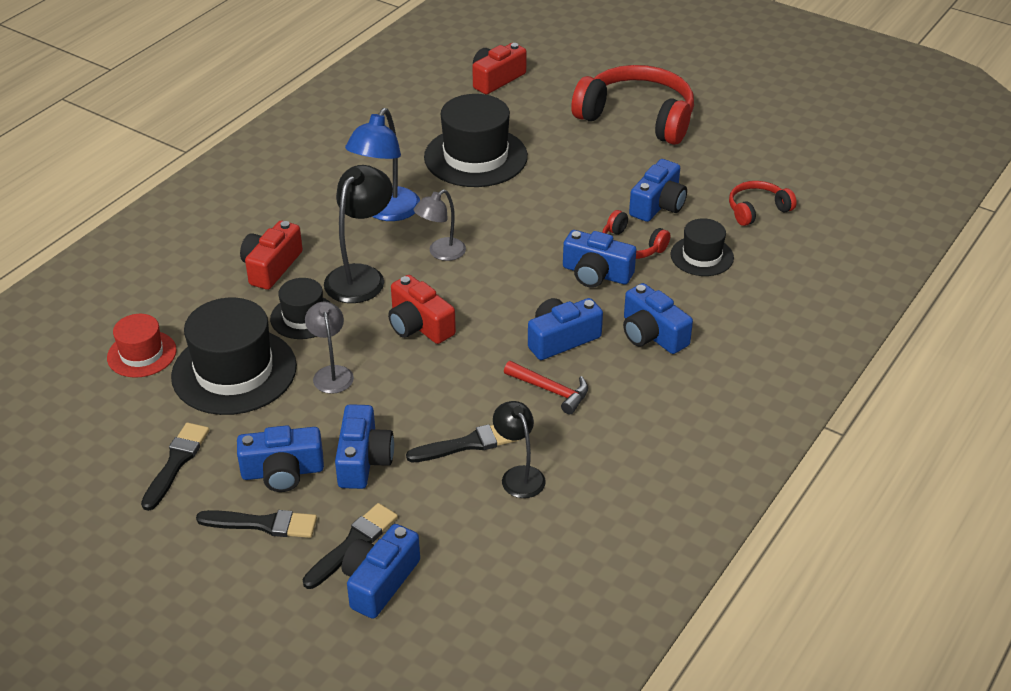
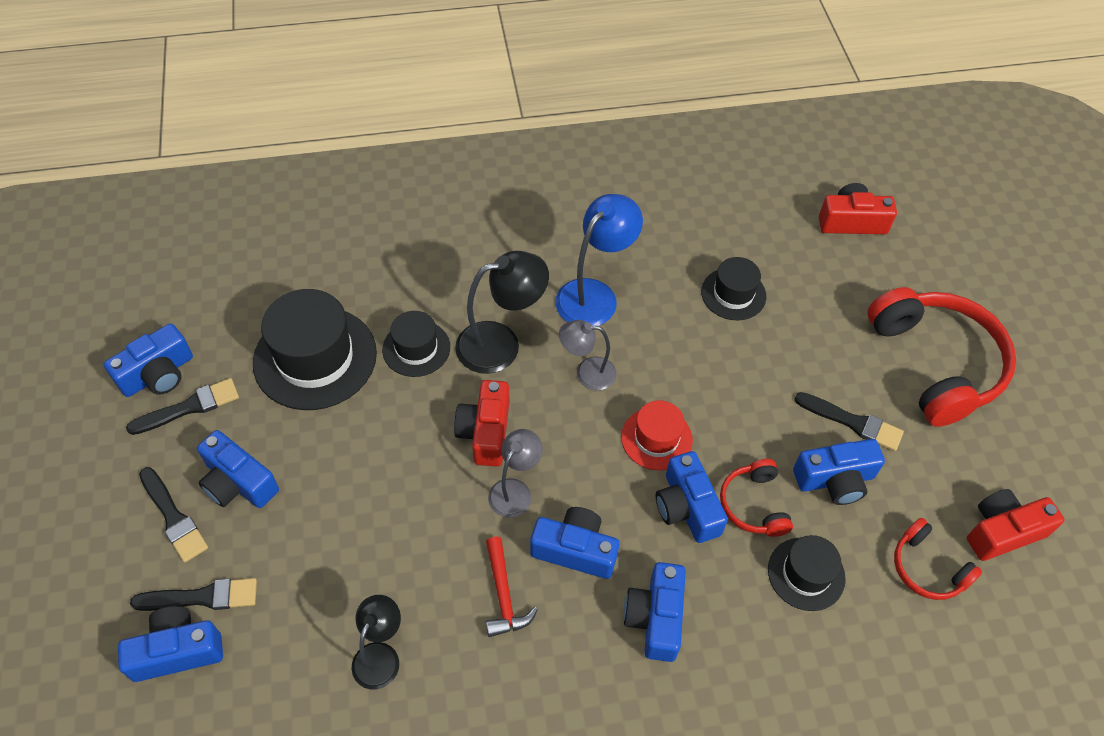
camera: 45 degrees right, 15 degrees up
red hat [107,314,177,377] -> red hat moved to [621,400,693,470]
red camera [240,221,303,290] -> red camera moved to [967,489,1065,561]
grey lamp [305,301,354,394] -> grey lamp moved to [488,429,543,518]
blue camera [335,404,394,489] -> blue camera moved to [104,323,193,397]
blue lamp [345,108,420,221] -> blue lamp turned 150 degrees clockwise [555,194,643,326]
black brush [406,424,518,463] -> black brush moved to [795,392,904,451]
black hat [424,94,528,187] -> black hat [701,257,766,320], size x0.56
red headphones [729,181,797,226] -> red headphones turned 150 degrees counterclockwise [894,518,982,600]

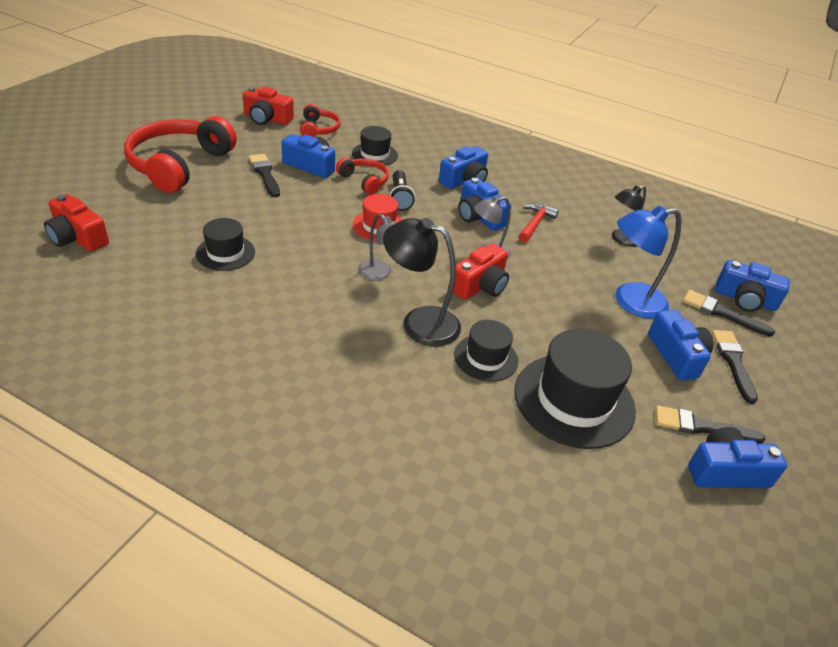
camera: 145 degrees left, 15 degrees down
blue lamp [555,194,643,326] -> blue lamp moved to [616,205,681,318]
blue camera [656,451,728,543] -> black flashlight [390,170,415,211]
red headphones [720,459,793,537] -> red headphones turned 75 degrees counterclockwise [336,158,389,195]

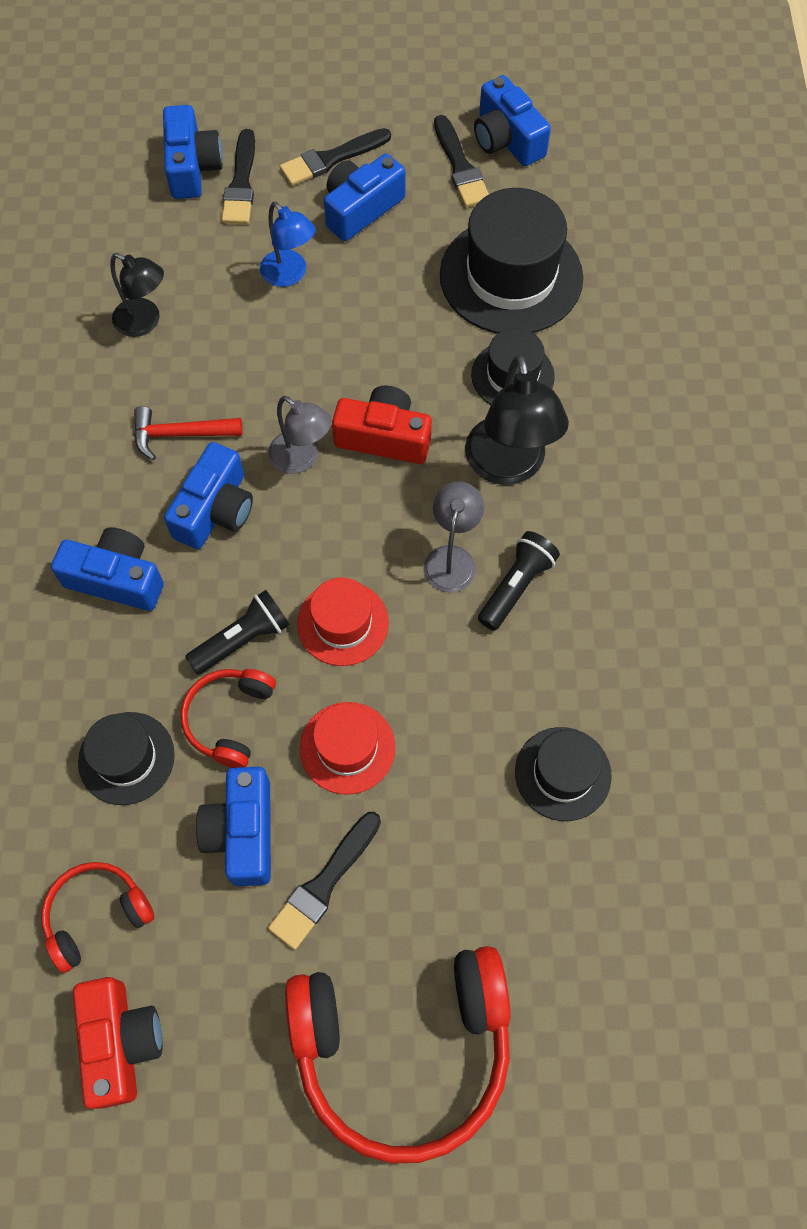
camera: 115 degrees left, 25 degrees up
red camera [44,194,109,252] -> none
blue lamp [616,205,681,318] -> blue lamp [260,202,316,287], size x0.62
none -> red hat [300,702,395,795]
none -> black flashlight [478,531,560,631]

